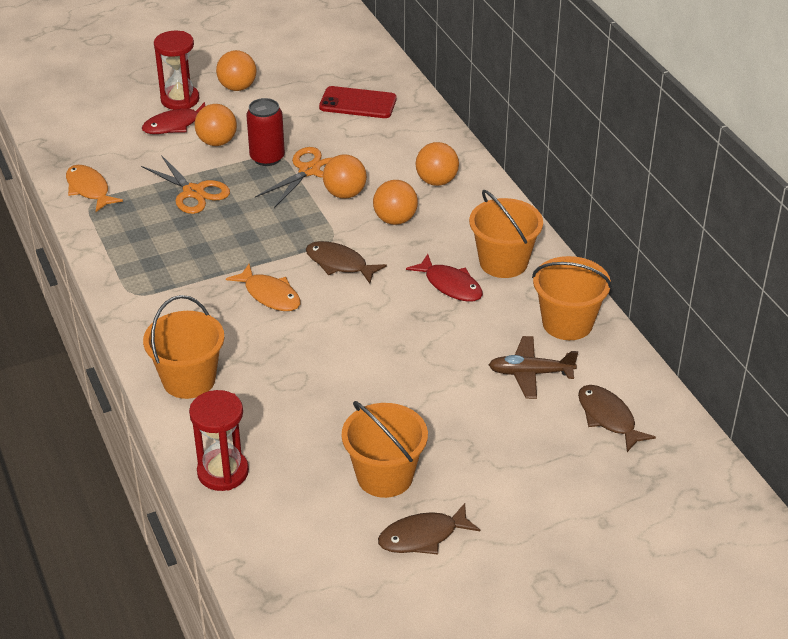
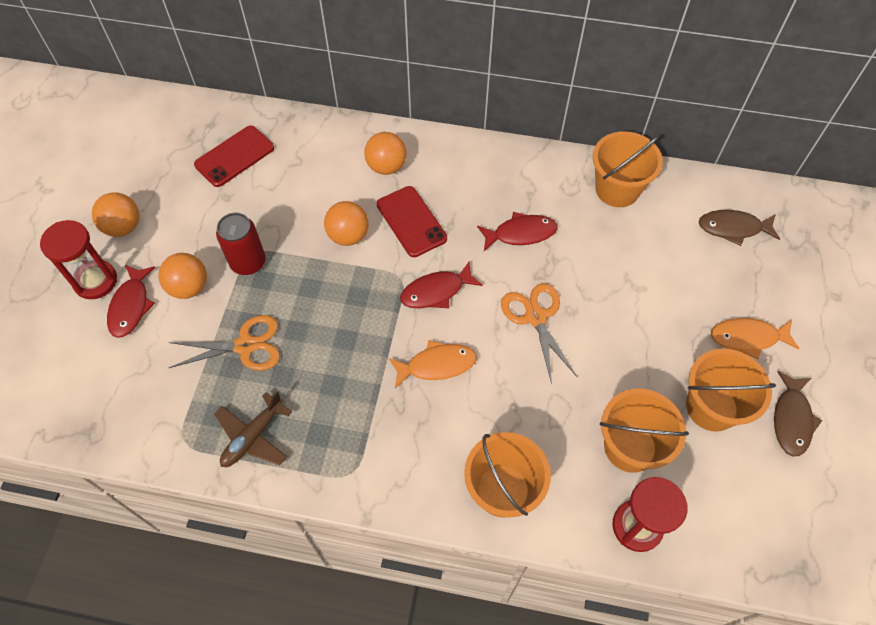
camera: 55 degrees left, 20 degrees up
orange fish [66,165,123,212] -> orange fish moved to [711,318,799,359]
orange scissors [255,147,332,208] -> orange scissors moved to [501,283,577,384]
brown fish [306,241,387,284] -> red fish [400,262,483,308]
orange ball [373,180,418,225] -> red phone [377,186,447,257]
orange bucket [469,190,543,278] -> orange bucket moved to [600,389,689,473]
brown plane [489,336,578,399] -> brown plane moved to [214,392,292,467]

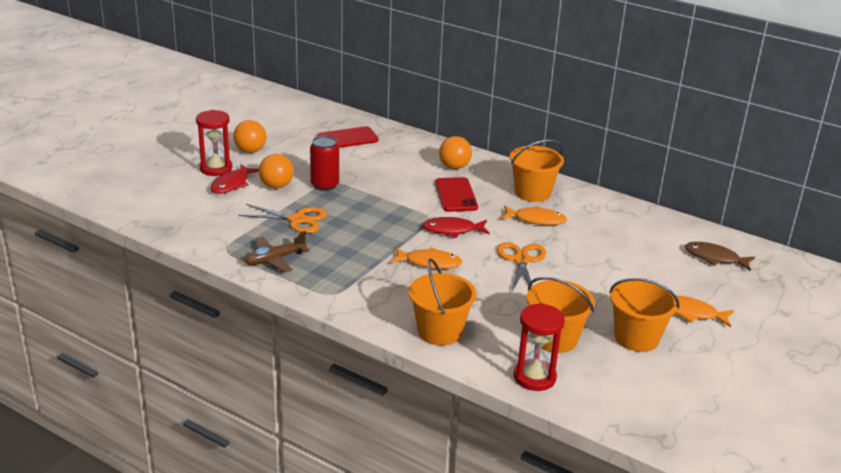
camera: 20 degrees right, 30 degrees down
orange ball [324,201,369,246] -> none
red fish [477,212,558,251] -> orange fish [501,206,567,225]
orange bucket [593,131,663,207] -> orange bucket moved to [509,139,564,202]
brown fish [774,371,822,456] -> none

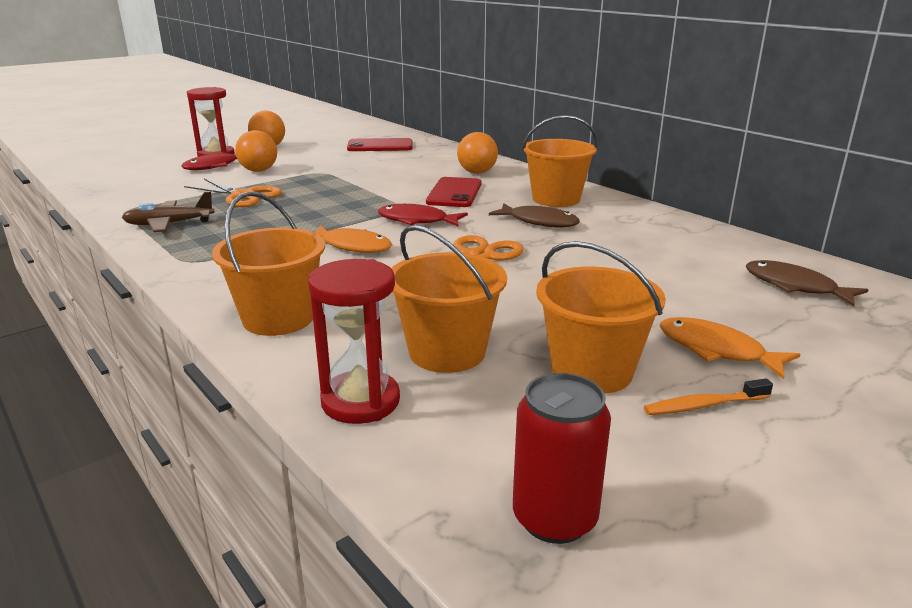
camera: 20 degrees right, 5 degrees down
red can [310,136,339,191] -> red can moved to [513,373,611,544]
orange fish [501,206,567,225] -> brown fish [489,203,580,227]
none -> orange toothbrush [644,378,773,415]

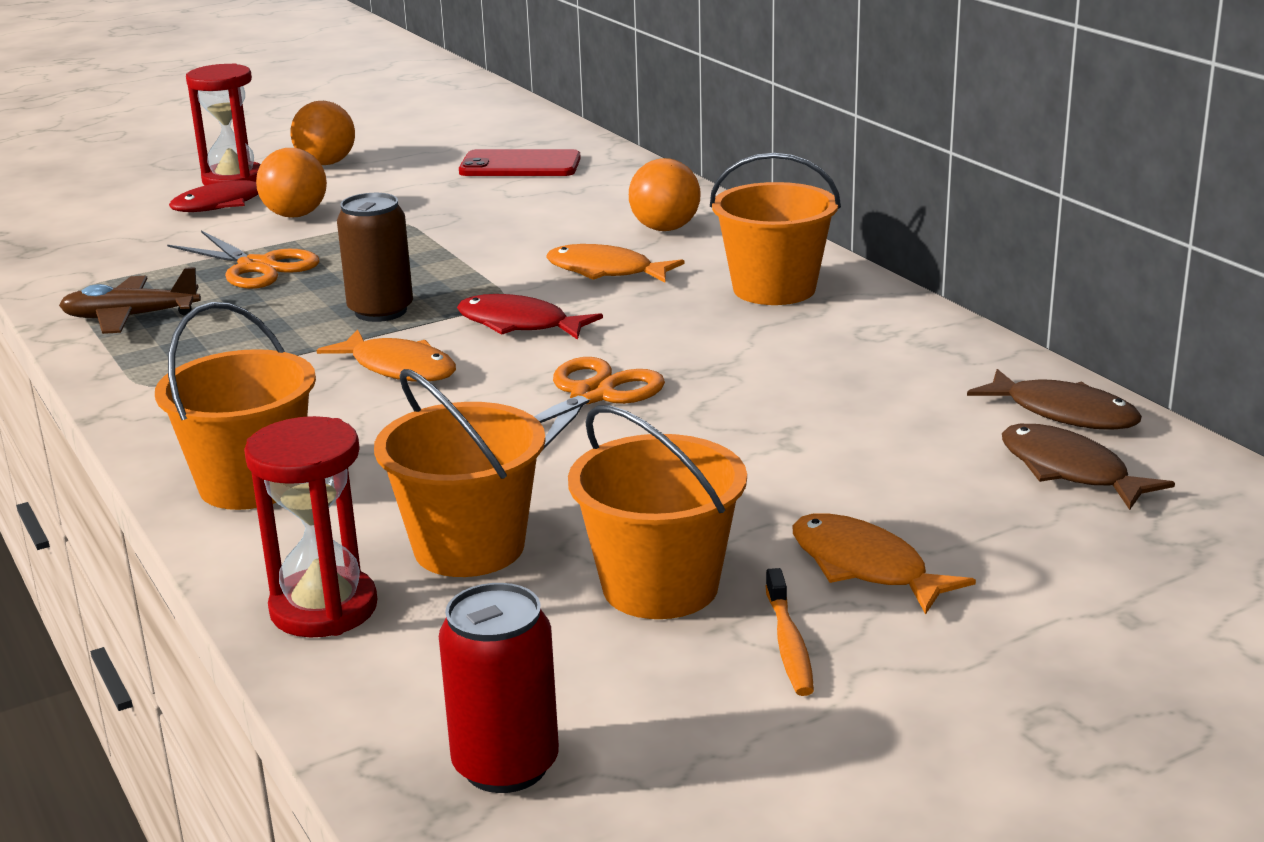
camera: 10 degrees right, 0 degrees up
red phone [426,177,481,207] -> orange fish [546,244,685,282]
brown fish [489,203,580,227] -> brown fish moved to [967,369,1142,430]
orange toothbrush [644,378,773,415] -> orange toothbrush turned 90 degrees counterclockwise [766,568,814,696]
none -> brown can [337,193,413,322]

